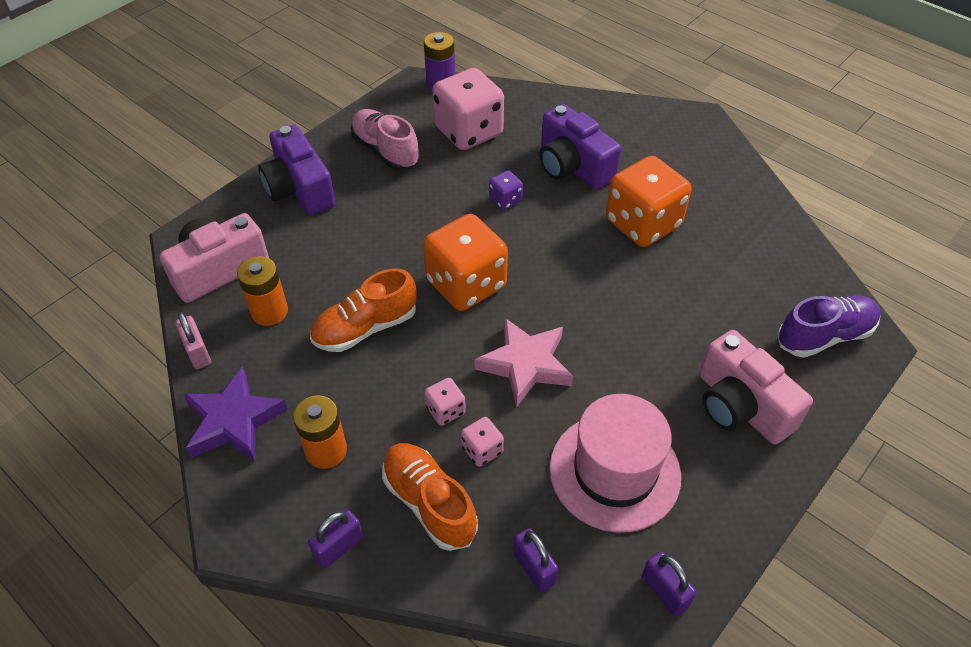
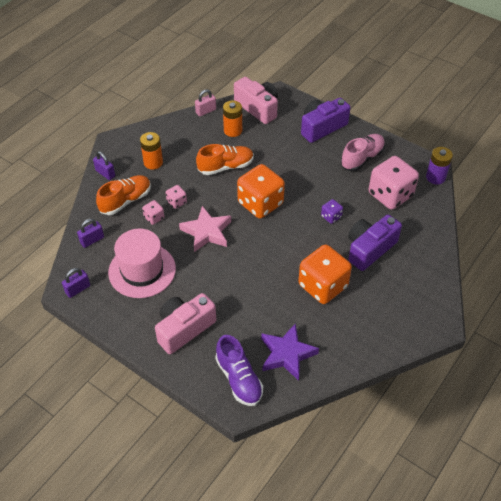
camera: 85 degrees right, 0 degrees up
purple star [183,366,288,461] -> purple star moved to [261,323,319,381]
orange shoe [310,269,417,352] -> orange shoe turned 105 degrees clockwise [196,144,254,175]

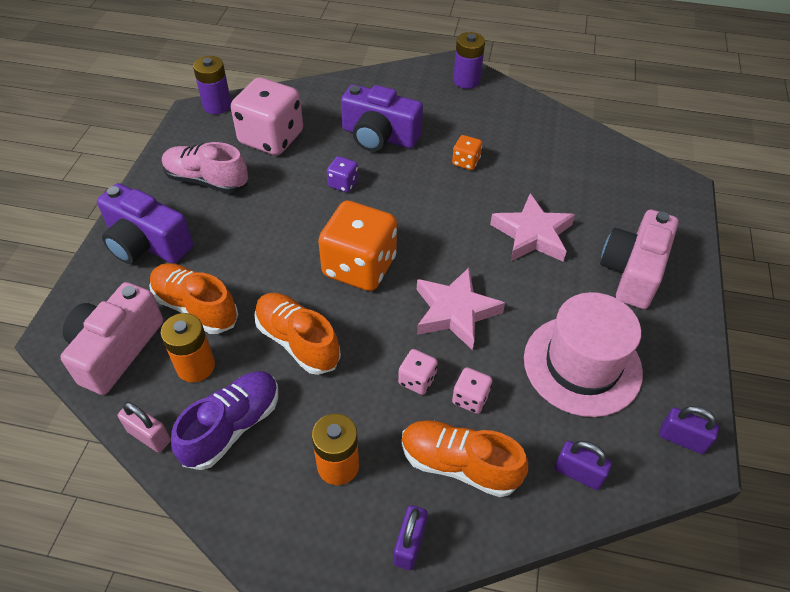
camera: 115 degrees left, 0 degrees up
pink camera [155,293,216,354] -> pink camera turned 90 degrees clockwise [600,209,679,309]
purple shoe [215,335,263,406] -> purple shoe moved to [171,371,278,470]
purple star [261,323,319,381] -> none
orange dice [298,244,352,304] -> orange dice [452,135,482,170], size x0.45
none -> orange shoe [149,263,238,334]
none -> purple battery [453,32,485,89]
none -> pink star [490,193,575,261]

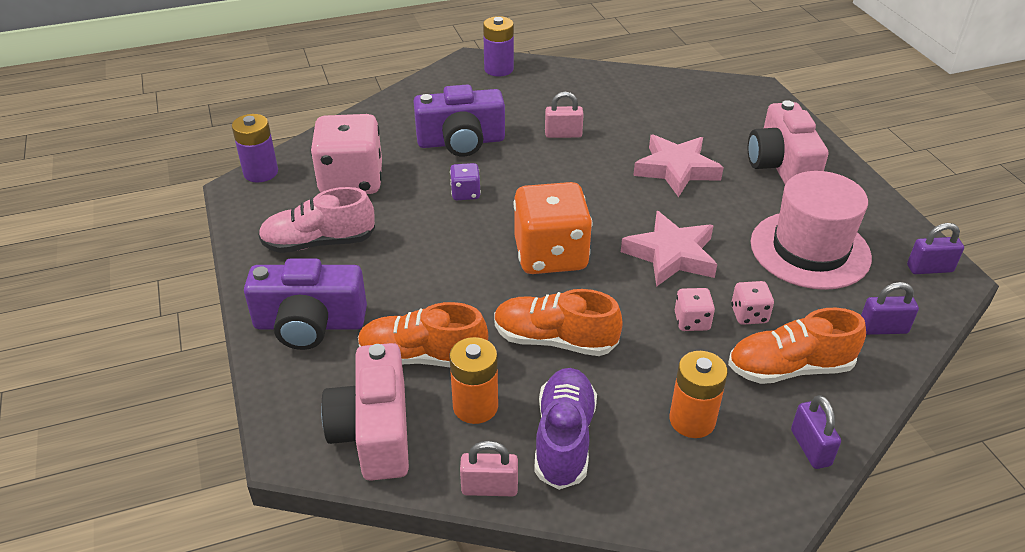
camera: 30 degrees left, 10 degrees down
orange dice [452,135,482,170] -> pink padlock [545,92,584,138]

